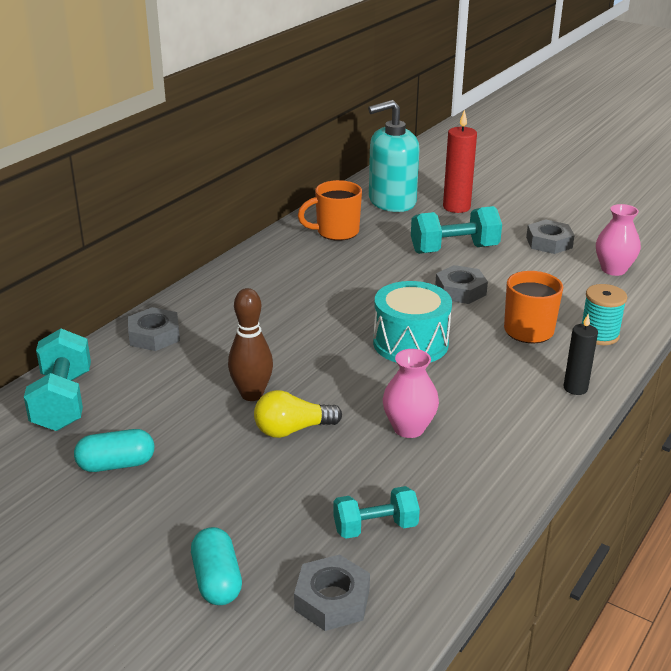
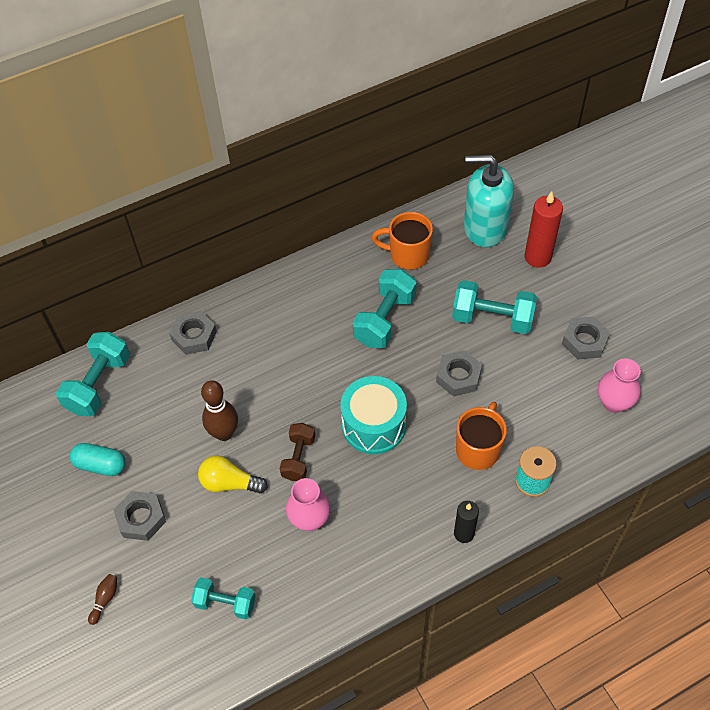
camera: 30 degrees right, 25 degrees up
turquoise capsule [191,527,242,605] -> brown bowling pin [88,574,117,625]
grey nut [294,554,370,631] -> grey nut moved to [114,491,166,541]
none -> brown dumbbell [280,423,315,481]
none -> turquoise dumbbell [353,269,417,348]

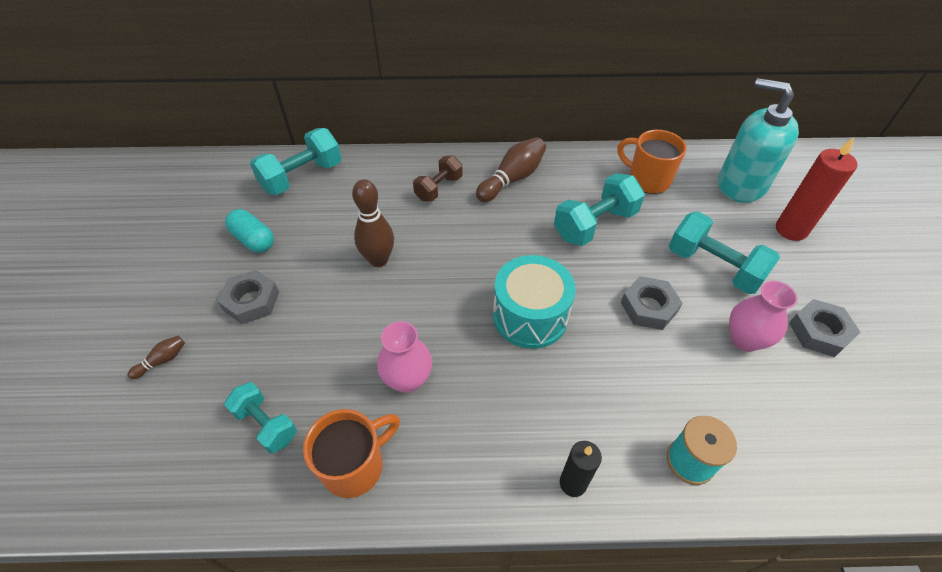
camera: 25 degrees right, 5 degrees down
grey nut [169,311,217,355] -> none
yellow light bulb [198,456,268,494] -> none
brown dumbbell [280,423,315,481] -> brown dumbbell moved to [413,155,462,201]
orange mug [456,402,507,470] -> orange mug moved to [303,409,400,498]
pink vase [598,359,641,413] -> pink vase moved to [729,281,798,352]
none -> brown bowling pin [476,137,546,202]

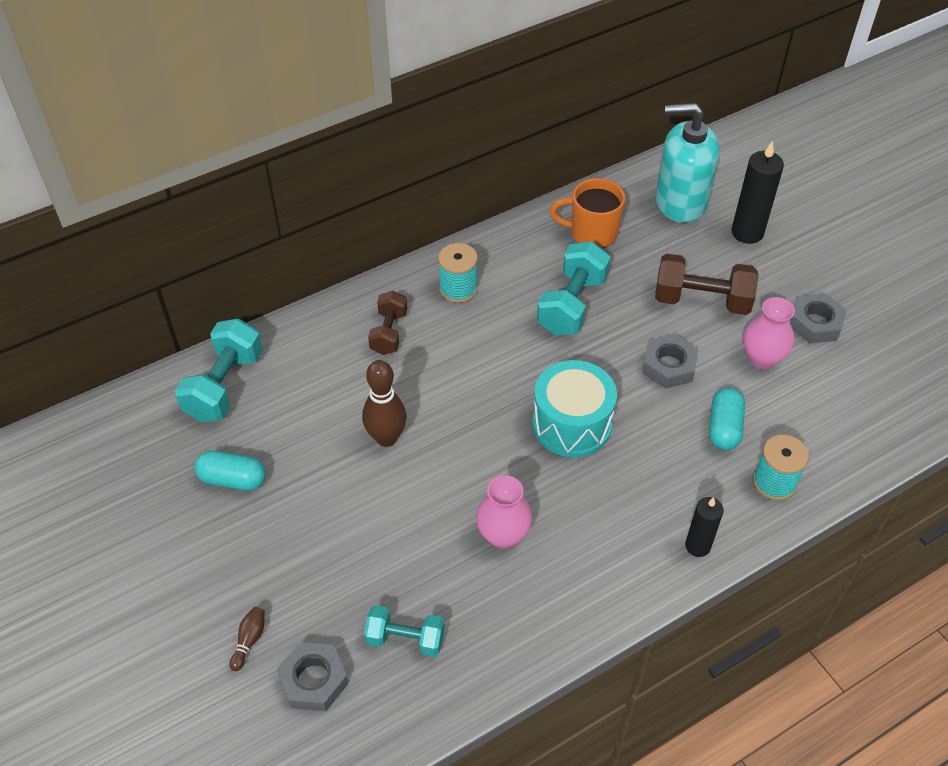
camera: 30 degrees left, 0 degrees up
grey nut [217,270,279,324] -> grey nut moved to [277,642,349,711]
orange mug [303,409,400,498] -> none
brown bowling pin [476,137,546,202] -> turquoise spool [438,243,478,303]
turquoise dumbbell [669,211,780,294] -> brown dumbbell [655,254,759,315]
red candle [776,137,858,241] -> black candle [731,141,784,244]
none -> turquoise capsule [709,388,745,450]

